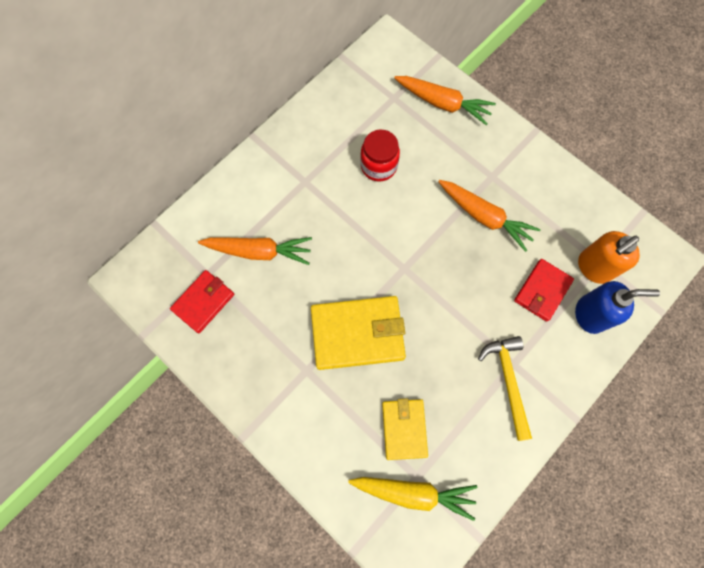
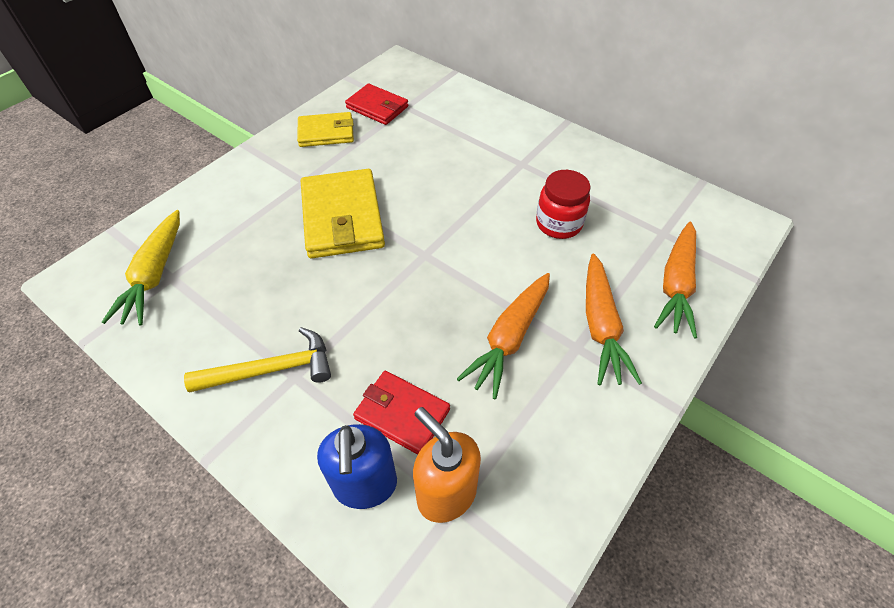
camera: 85 degrees right, 20 degrees down
orange carrot [198,237,312,265] -> orange carrot moved to [586,253,642,385]
yellow wallet [382,398,428,460] -> yellow wallet moved to [297,112,354,147]

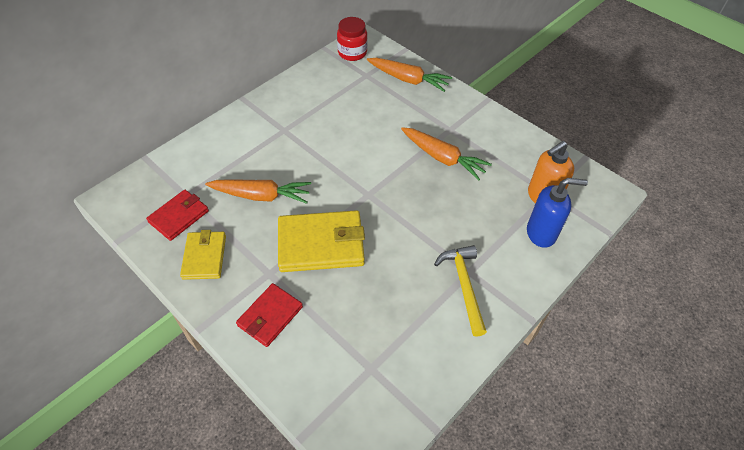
camera: 85 degrees left, 0 degrees up
yellow carrot [102,210,180,326] -> none
red wallet [353,371,450,455] -> red wallet moved to [236,283,303,347]
red jar [536,170,590,239] -> red jar moved to [337,17,367,61]
orange carrot [586,253,642,385] -> orange carrot moved to [205,179,311,204]

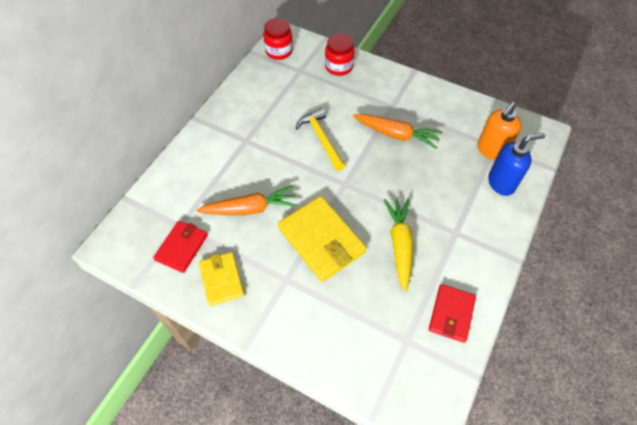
camera: 15 degrees left, 5 degrees up
red wallet [236,283,303,347] -> red wallet moved to [429,284,476,343]
yellow wallet [278,210,365,272] -> yellow wallet turned 75 degrees clockwise [278,196,367,282]
orange carrot [367,58,452,92] -> red jar [325,33,354,76]
yellow hammer [434,245,487,337] -> yellow hammer moved to [296,108,345,171]
none -> yellow carrot [384,199,413,292]

